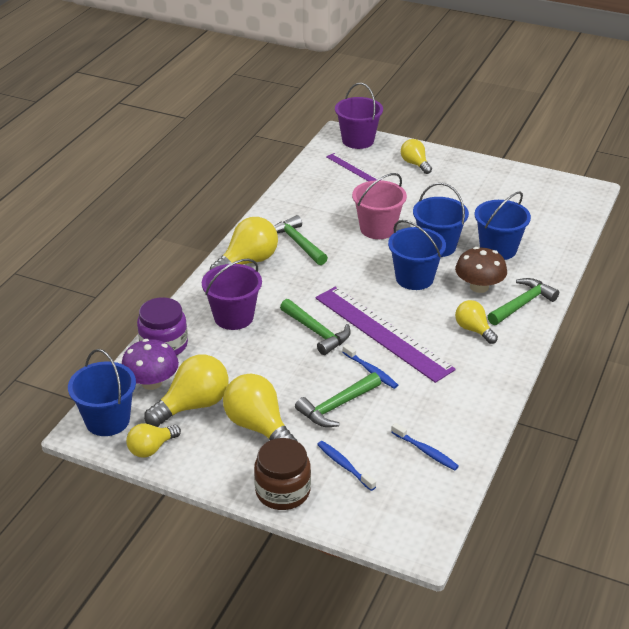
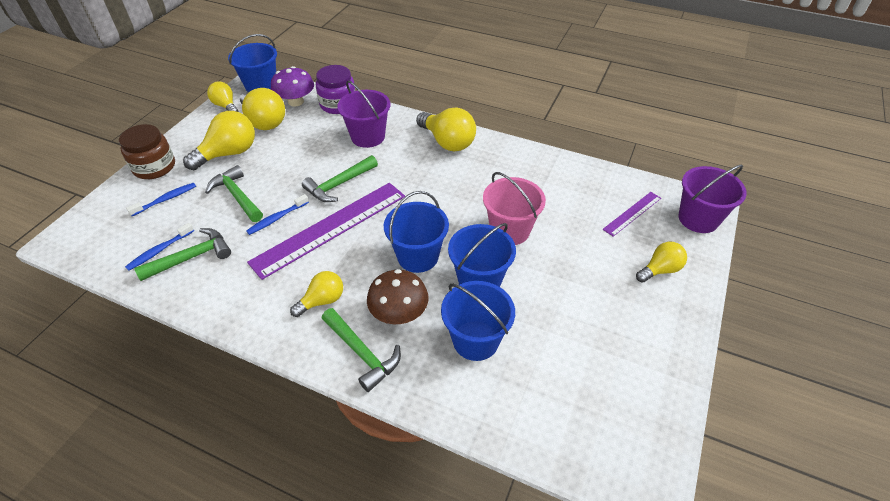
camera: 90 degrees right, 10 degrees up
green hammer [274,215,328,265] -> green hammer moved to [134,228,231,281]

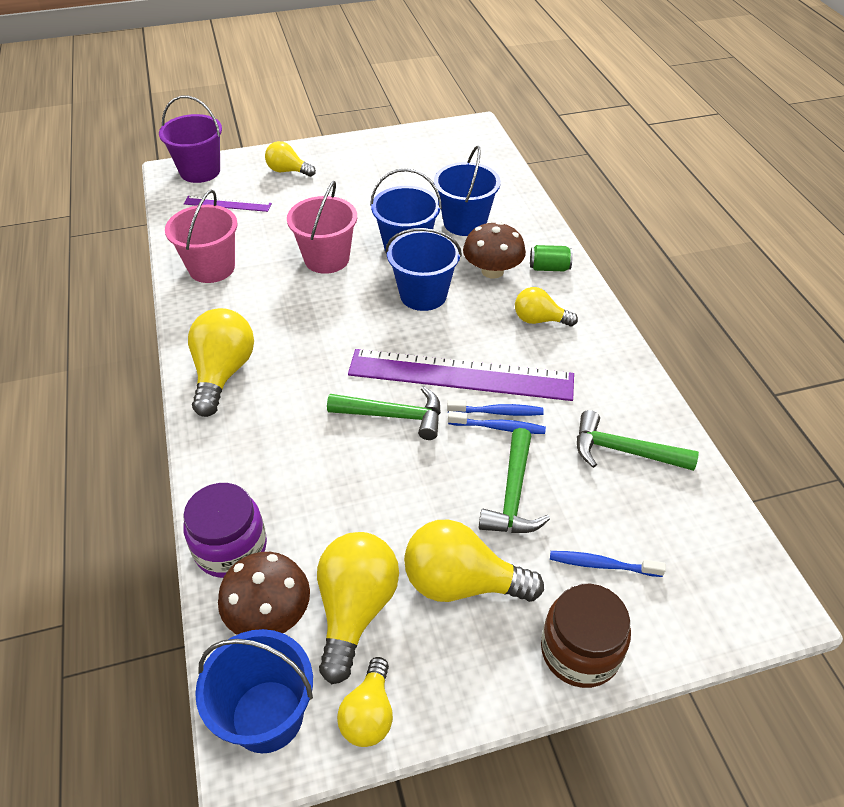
camera: 130 degrees left, 0 degrees up
blue toothbrush [125,223,194,271] -> blue toothbrush moved to [447,400,544,416]
purple mushroom [271,66,314,107] -> brown mushroom [218,552,310,635]
green hammer [322,308,401,392] -> green can [530,245,573,271]
purple bucket [337,81,391,148] -> none
none -> pink bucket [165,190,238,283]

